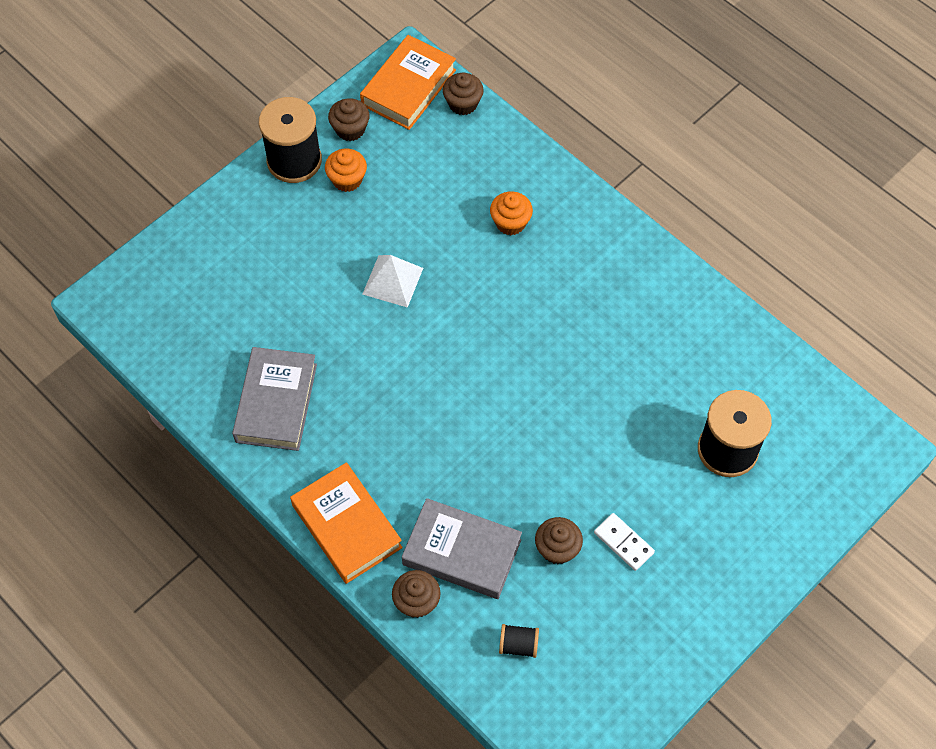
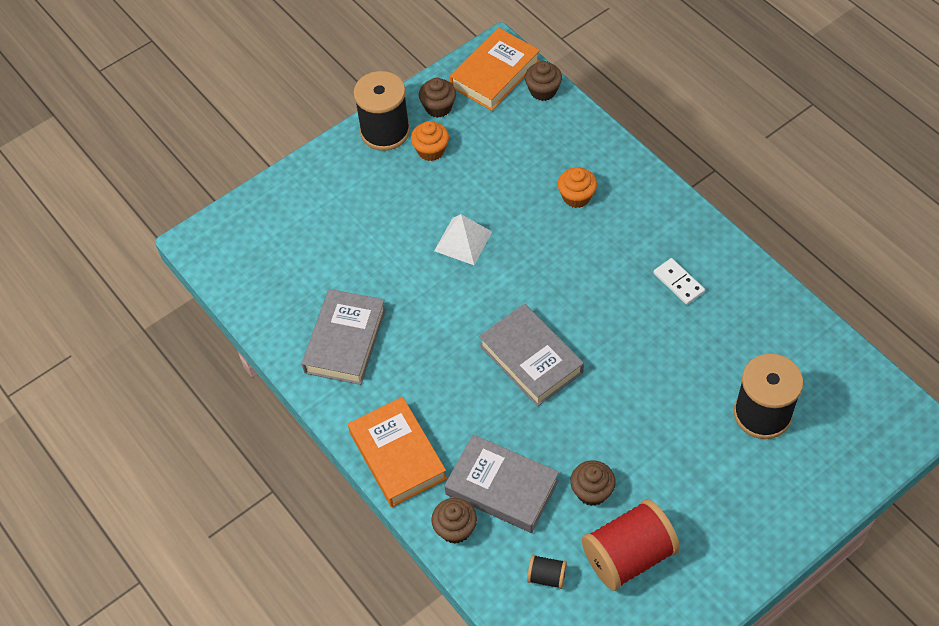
camera: 10 degrees right, 5 degrees down
white domino [594,513,655,571] -> white domino moved to [653,258,705,305]
none -> grey book [479,304,584,407]
none -> red spool [582,499,680,591]

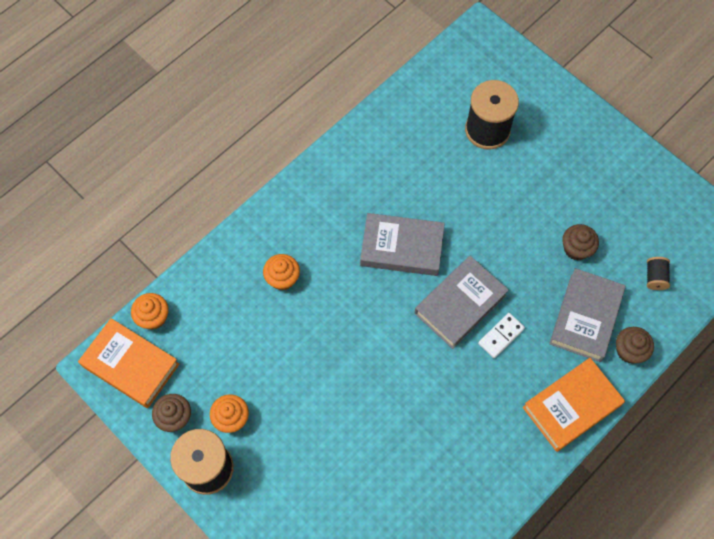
camera: 100 degrees left, 10 degrees up
grey book [302,289,386,385] -> grey book moved to [360,213,445,276]
white pyramid [434,214,492,265] -> none
brown cupcake [525,61,562,101] -> orange cupcake [131,293,168,330]
red spool [582,499,680,591] -> none
white domino [653,258,705,305] -> white domino moved to [478,313,525,358]

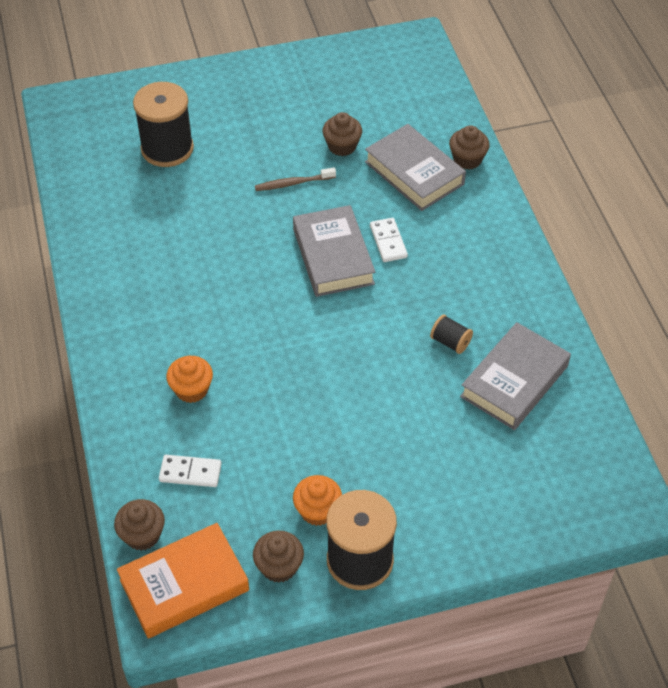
camera: 60 degrees left, 15 degrees down
orange cupcake [131,293,168,330] -> brown cupcake [114,499,165,551]
grey book [360,213,445,276] -> grey book moved to [460,322,571,430]
orange book [523,358,625,452] -> none
black spool [647,257,670,290] -> black spool moved to [430,315,473,354]
none -> white domino [159,455,222,487]
none -> brown toothbrush [255,167,336,191]

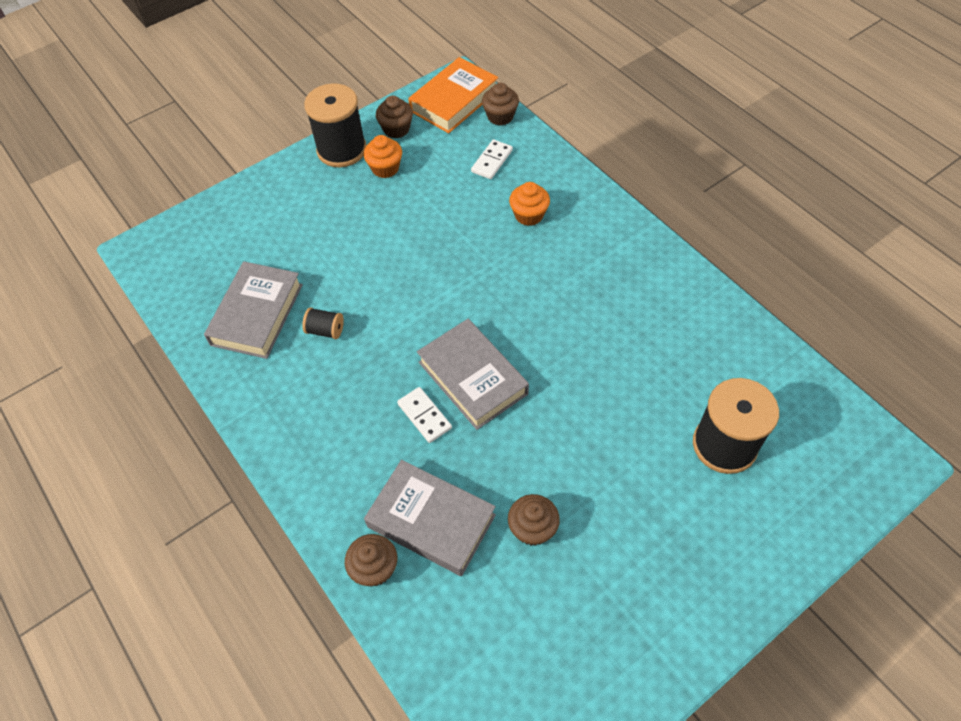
camera: 160 degrees right, 5 degrees up
white domino [159,455,222,487] -> white domino turned 45 degrees counterclockwise [471,139,513,179]
brown toothbrush [255,167,336,191] -> none

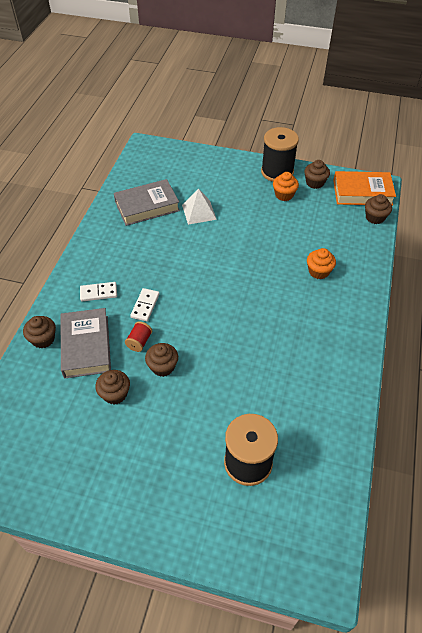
camera: 50 degrees right, 5 degrees down
black spool [302,307,344,339] -> none
grey book [417,319,529,430] -> none
white domino [471,139,513,179] -> white domino moved to [80,282,117,301]
none -> red spool [125,321,152,352]
none -> brown cupcake [145,343,178,377]
none -> white pyramid [182,188,217,225]

